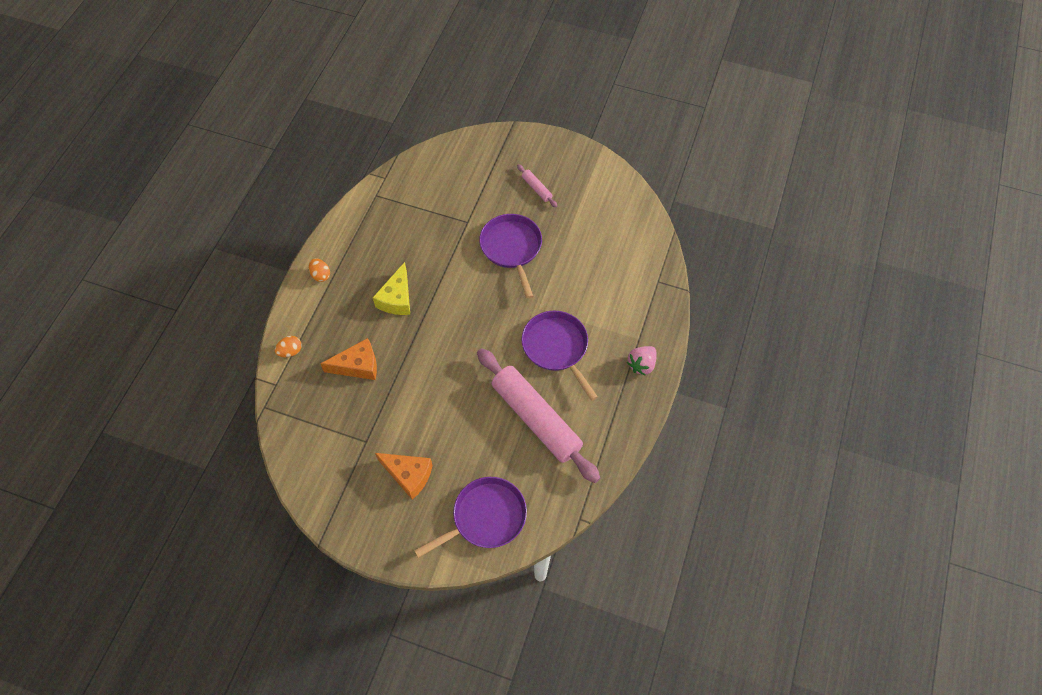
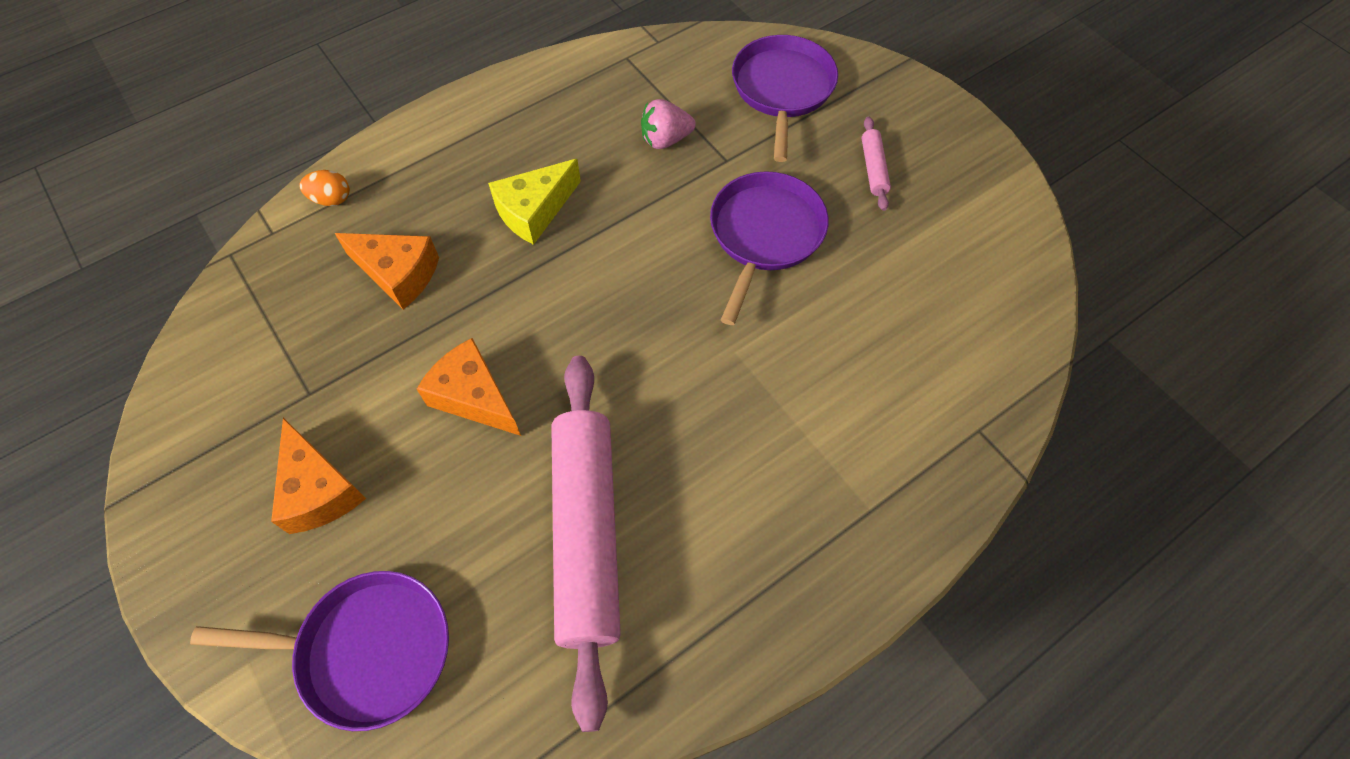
camera: 35 degrees right, 0 degrees up
orange egg [309,258,330,282] -> none
purple pan [521,311,598,401] -> purple pan moved to [732,35,838,162]
pink strawberry [627,346,657,376] -> pink strawberry moved to [641,99,696,149]
none -> orange cheese [417,338,521,436]

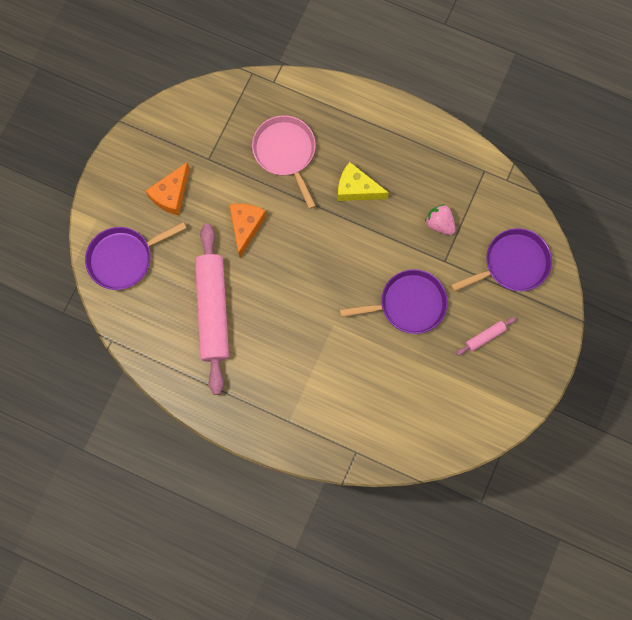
camera: 60 degrees right, 15 degrees up
purple pan [190,571,449,731] -> purple pan turned 90 degrees clockwise [85,222,186,290]
orange egg [299,170,350,206] -> none
orange cheese [335,233,439,309] -> pink pan [252,115,316,209]
pink rolling pin [551,356,621,732] -> pink rolling pin turned 60 degrees counterclockwise [195,224,229,395]

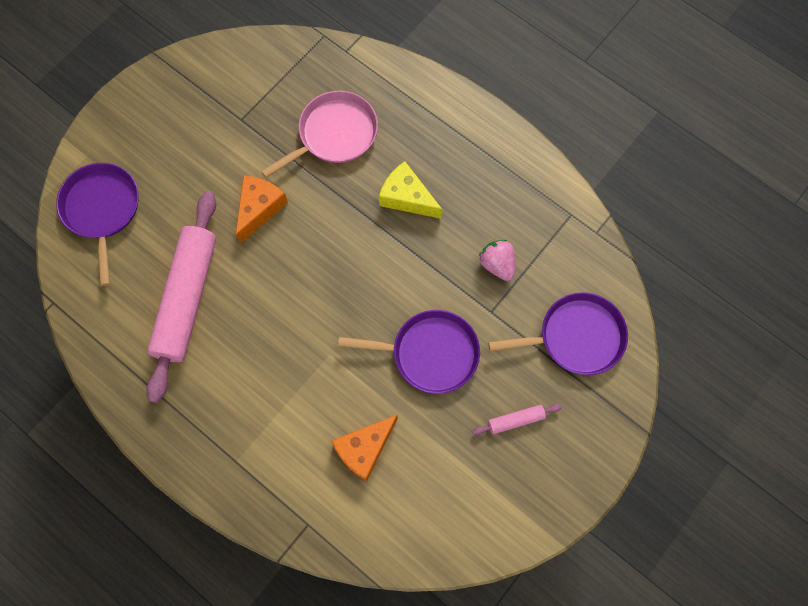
camera: 15 degrees right, 5 degrees down
purple pan [85,222,186,290] -> purple pan turned 90 degrees clockwise [56,163,139,286]
orange cheese [146,163,190,215] -> orange cheese moved to [332,415,398,481]
pink pan [252,115,316,209] -> pink pan turned 60 degrees clockwise [261,91,378,178]

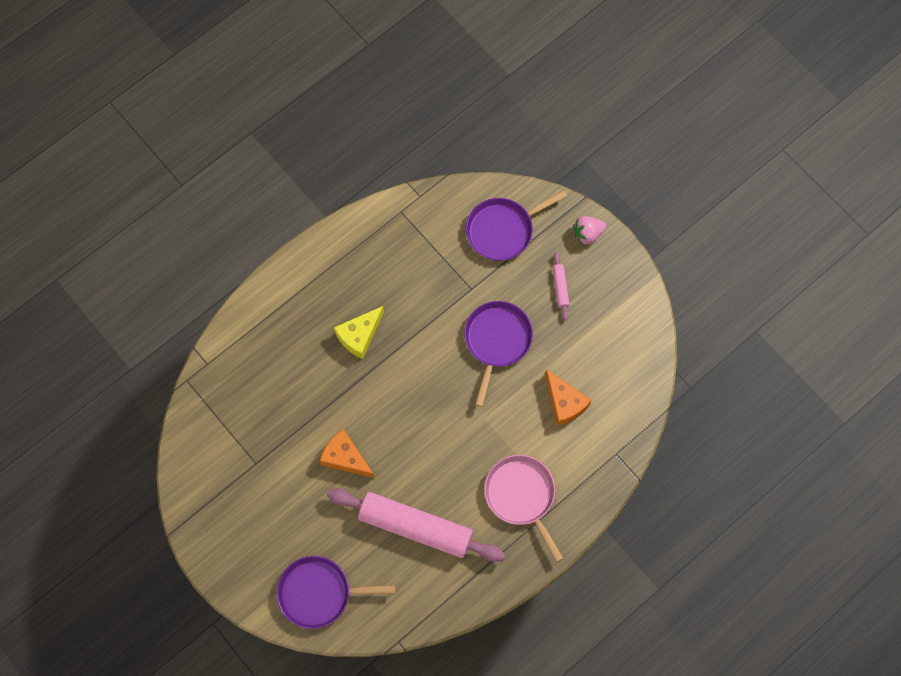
camera: 80 degrees left, 0 degrees up
pink pan [261,91,378,178] -> pink pan moved to [484,455,563,562]
pink strawberry [479,240,515,281] -> pink strawberry moved to [573,216,606,245]
purple pan [488,292,628,375] -> purple pan turned 120 degrees counterclockwise [466,190,567,261]

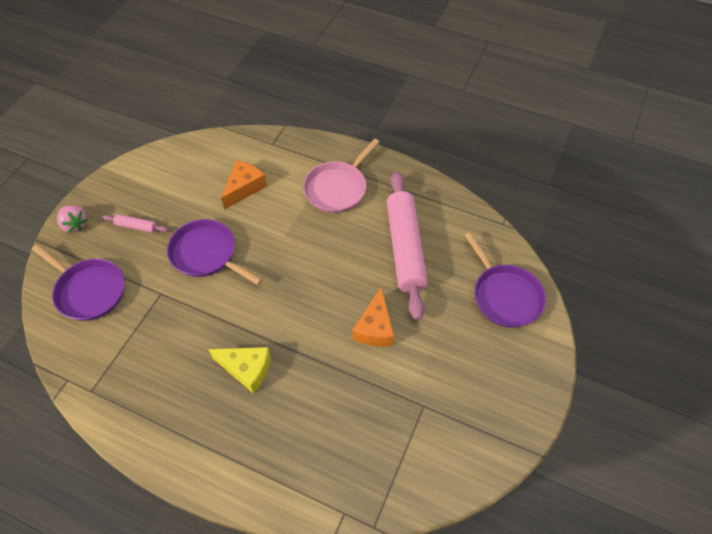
camera: 115 degrees left, 15 degrees down
purple pan [464,301,533,407] -> purple pan turned 45 degrees clockwise [167,219,263,285]
pink rolling pin [552,252,570,321] -> pink rolling pin turned 45 degrees clockwise [102,214,168,233]

